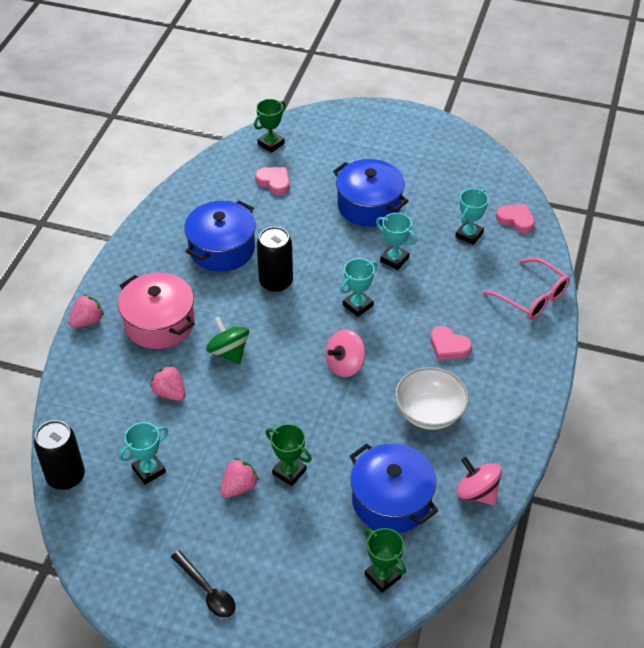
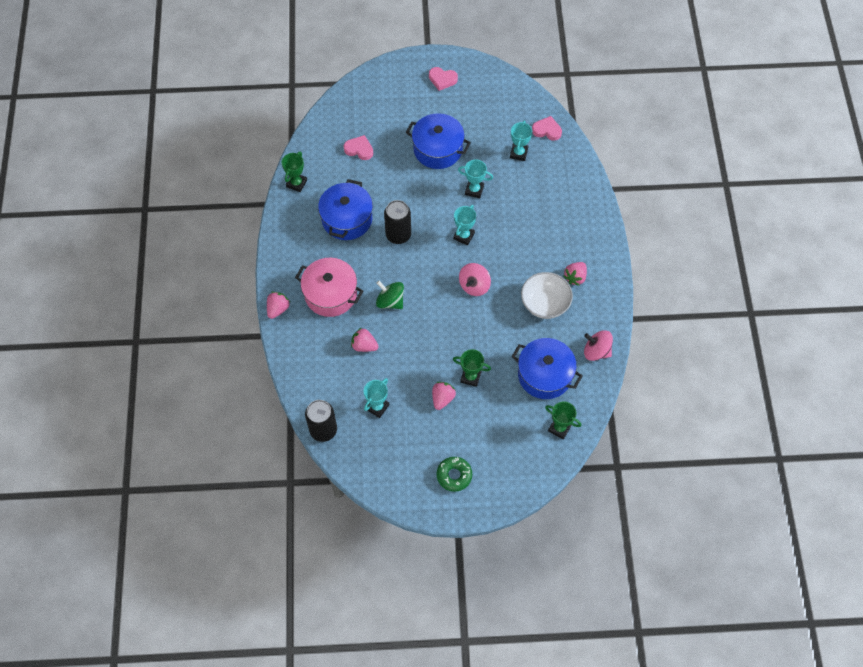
camera: 20 degrees left, 15 degrees up
black spoon [171,550,236,618] -> green donut [436,457,472,492]
green trophy [254,99,286,153] -> green trophy moved to [282,151,307,192]
pink heart [430,326,472,360] -> pink heart moved to [429,67,458,91]
pink glasses [482,257,570,320] -> none
none -> pink strawberry [564,262,587,286]

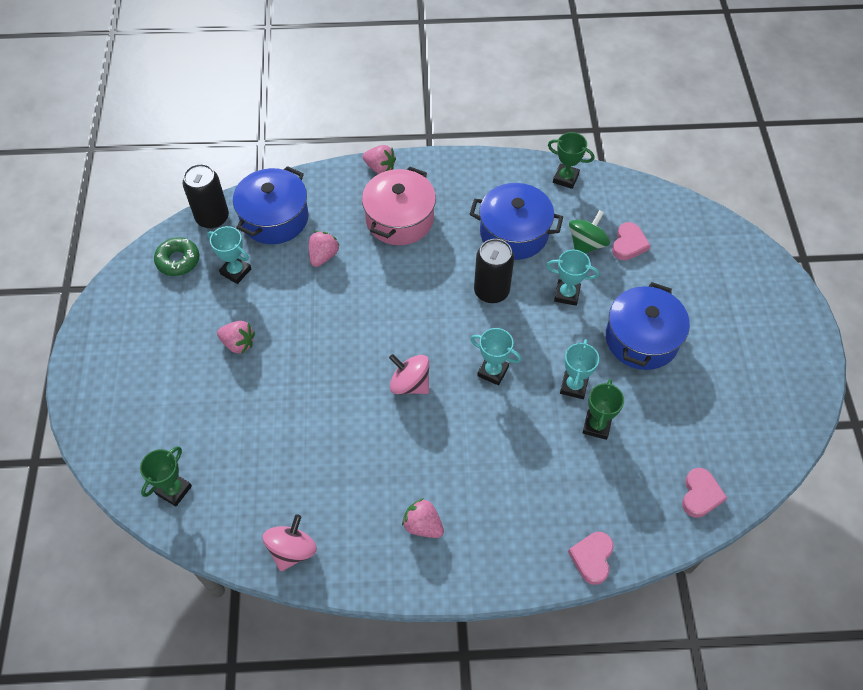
camera: 90 degrees right, 5 degrees down
green spinning top [376,281,404,309] -> green spinning top moved to [569,210,610,254]
pink heart [429,67,458,91] -> pink heart moved to [568,532,614,585]
green donut [436,457,472,492] -> green donut moved to [154,237,199,276]
green trophy [453,349,491,387] -> green trophy moved to [583,379,624,440]
turquoise trophy [510,120,532,161] -> turquoise trophy moved to [546,249,599,306]
blue pot [511,338,582,399] -> blue pot moved to [233,166,309,244]
white bowl [521,272,573,319] -> none

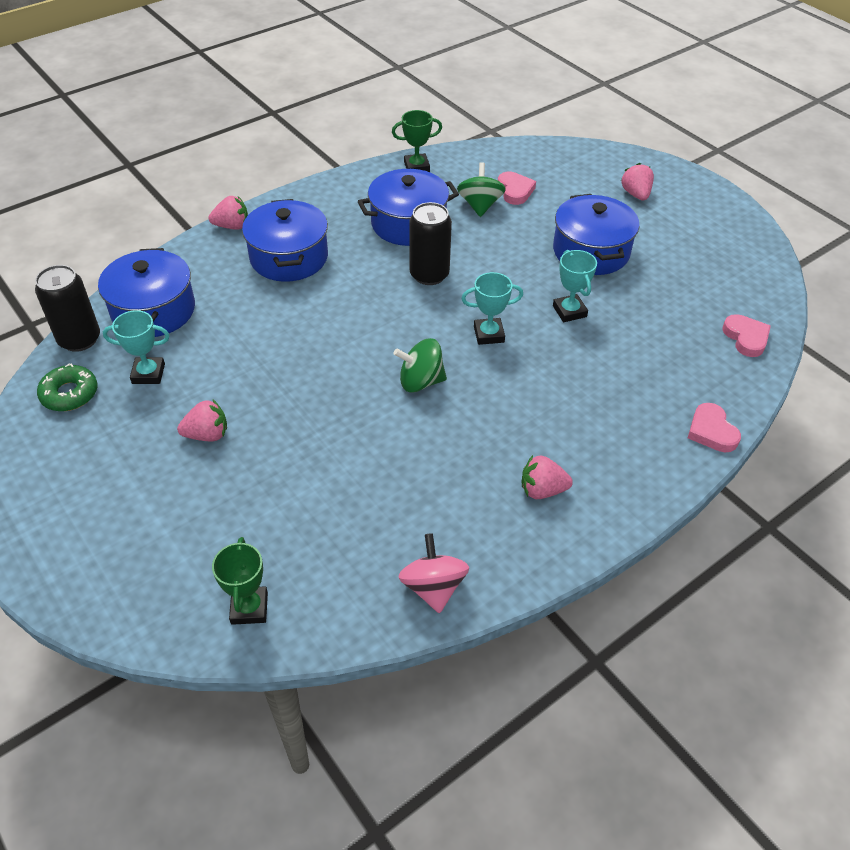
camera: 35 degrees left, 10 degrees down
pink strawberry [309,231,339,267] -> pink strawberry moved to [621,163,654,201]
pink pot [362,166,436,245] -> blue pot [242,199,328,282]
pink spinning top [389,354,429,394] -> green spinning top [394,338,447,393]
turquoise trophy [546,249,599,306] -> none
green trophy [583,379,624,440] -> none

